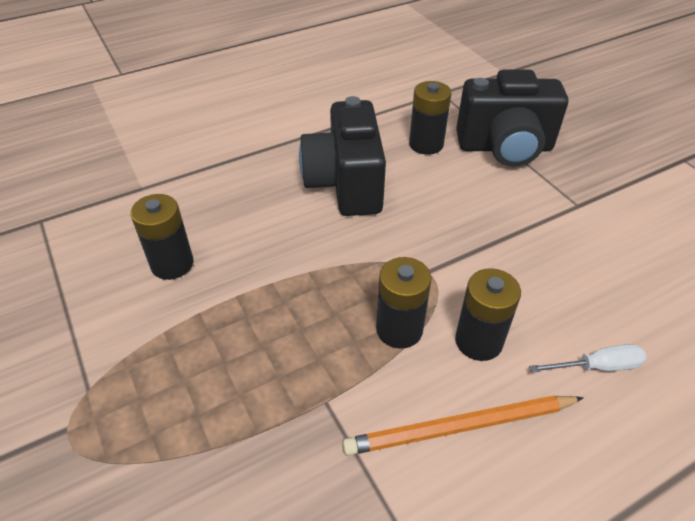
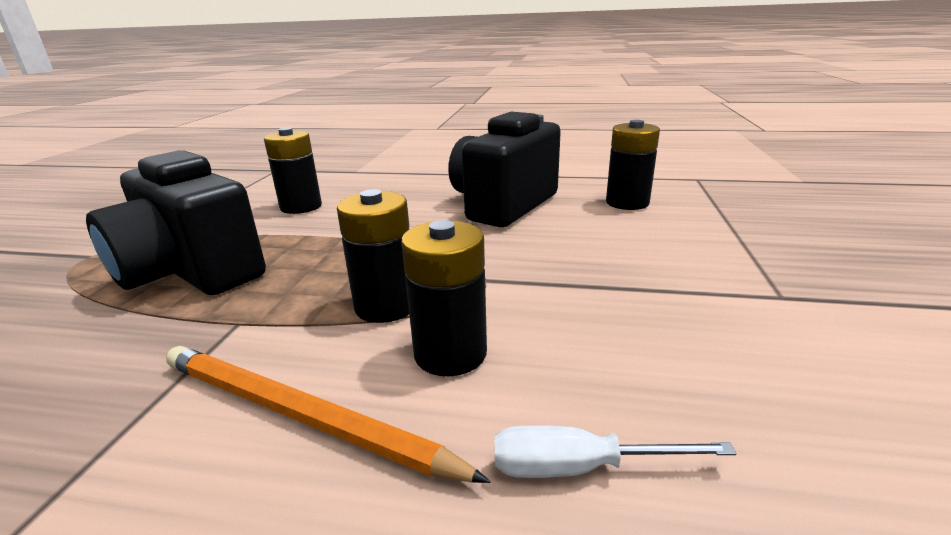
camera: 40 degrees right, 20 degrees down
black camera [456,69,568,166] -> black camera moved to [86,150,266,295]
white screwdriver [529,344,646,373] -> white screwdriver turned 150 degrees clockwise [494,425,736,478]

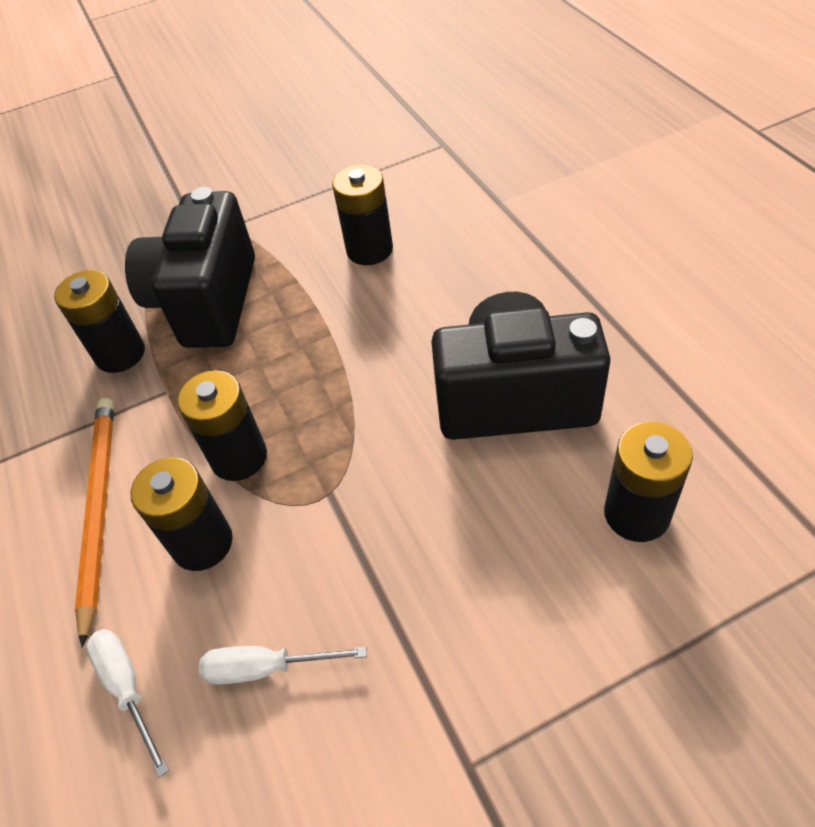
camera: 60 degrees right, 25 degrees up
none -> black battery [54,270,145,373]
none -> white screwdriver [199,646,367,684]

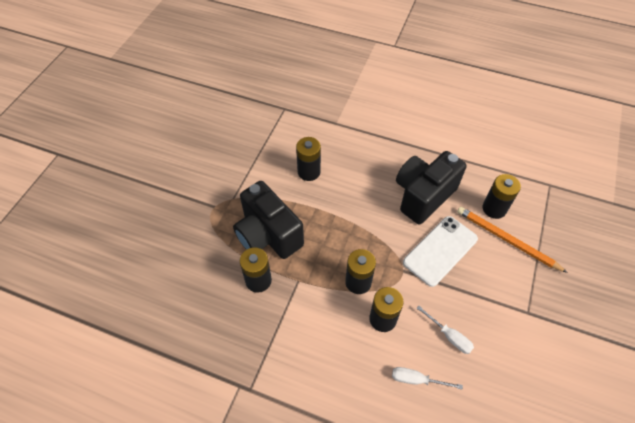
camera: 50 degrees left, 5 degrees up
orange pencil [75,398,114,647] -> orange pencil moved to [457,207,568,273]
white screwdriver [199,646,367,684] -> white screwdriver turned 90 degrees counterclockwise [417,306,474,354]
none -> white phone [403,216,478,287]

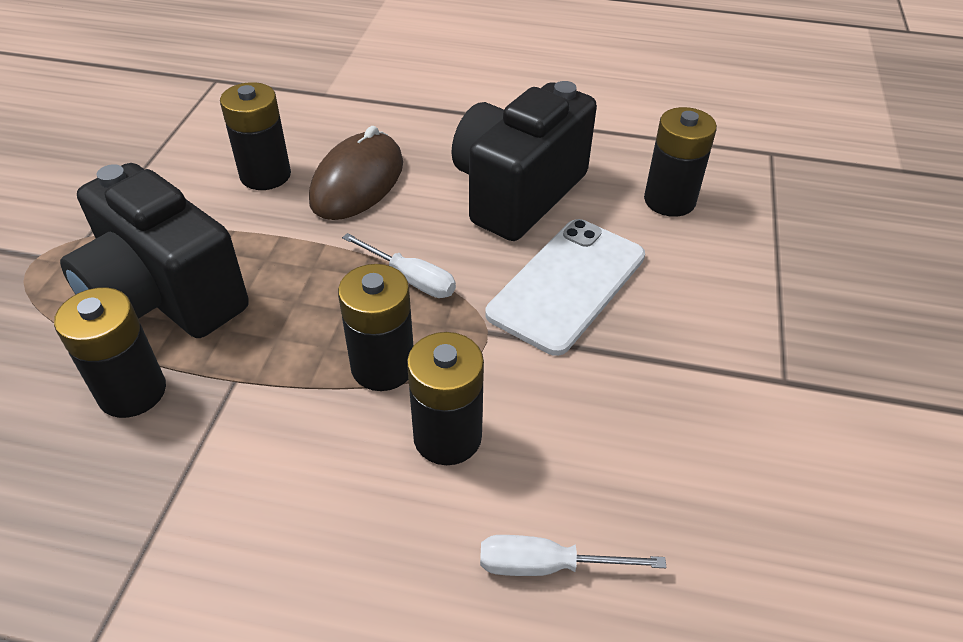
camera: 10 degrees left, 10 degrees down
white screwdriver [417,306,474,354] -> white screwdriver moved to [342,233,456,298]
orange pencil [457,207,568,273] -> none
none -> brown mouse [309,126,403,220]

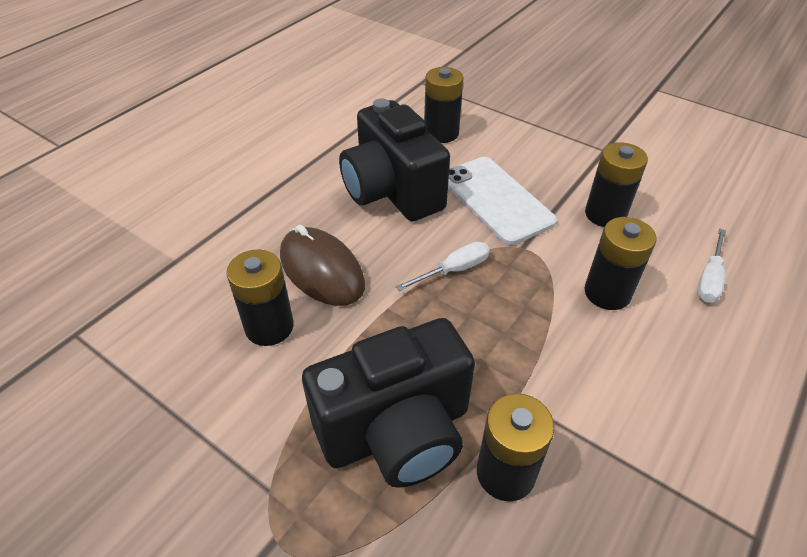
camera: 65 degrees left, 0 degrees up
black battery [338,264,413,391] -> black battery moved to [585,142,648,227]

